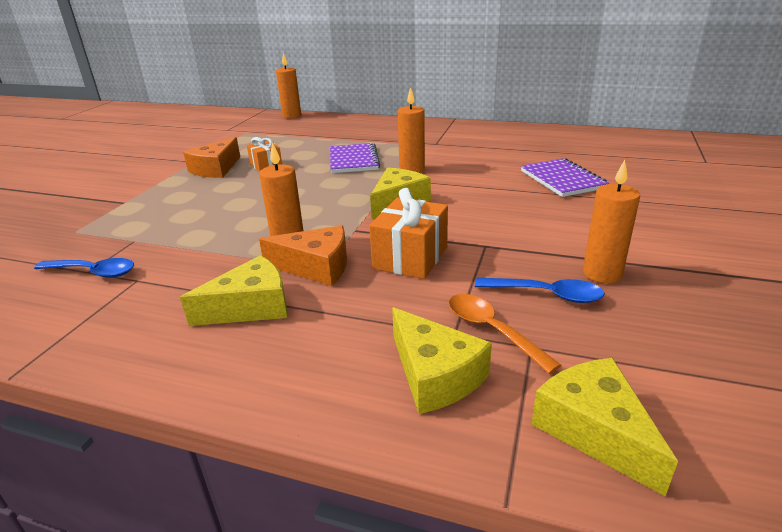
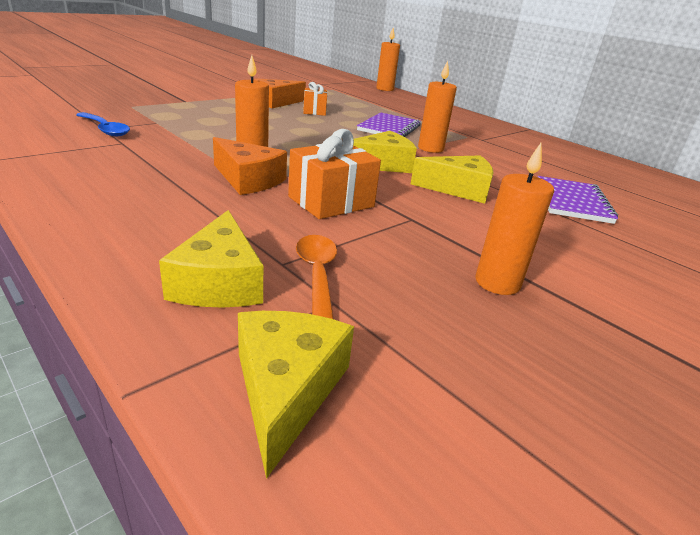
camera: 25 degrees right, 0 degrees up
yellow cheese [180,255,287,326] -> yellow cheese moved to [411,156,494,204]
blue spoon [475,278,605,303] -> none

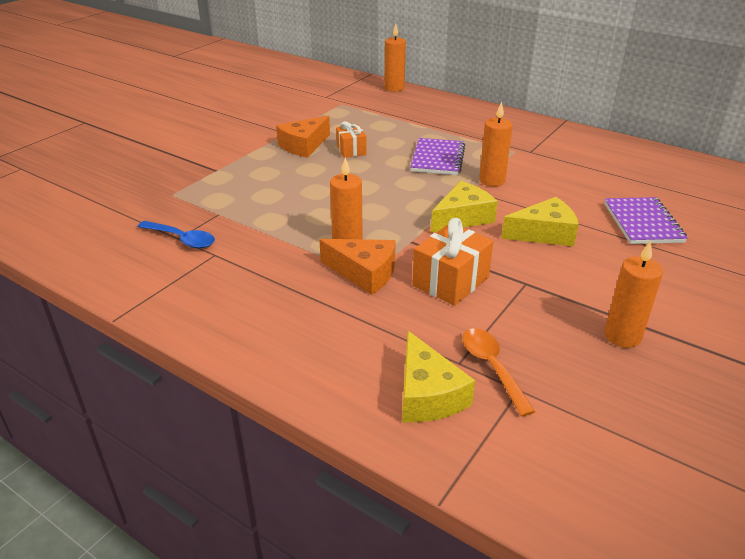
camera: 10 degrees left, 5 degrees up
yellow cheese [238,311,354,479] -> none

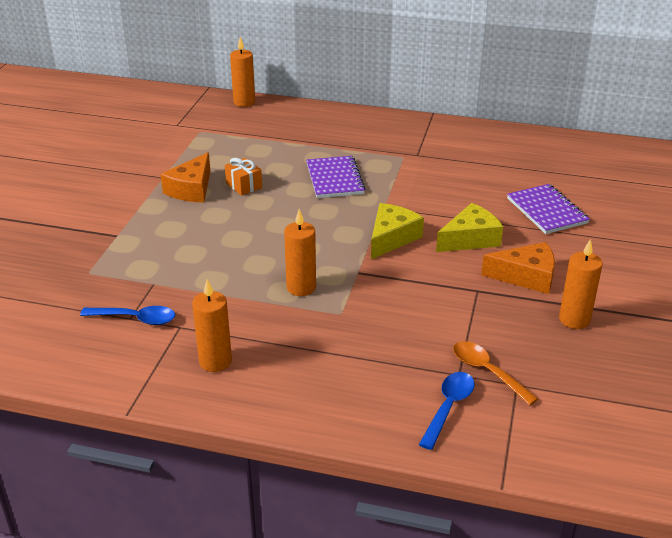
camera: 20 degrees left, 0 degrees up
orange cheese [319,239,396,295] -> orange cheese moved to [481,242,555,294]
yellow cheese [402,331,475,422] -> blue spoon [419,372,474,450]
orange gift [412,218,493,306] -> none
orange candle [479,101,513,187] -> orange candle moved to [192,279,232,372]

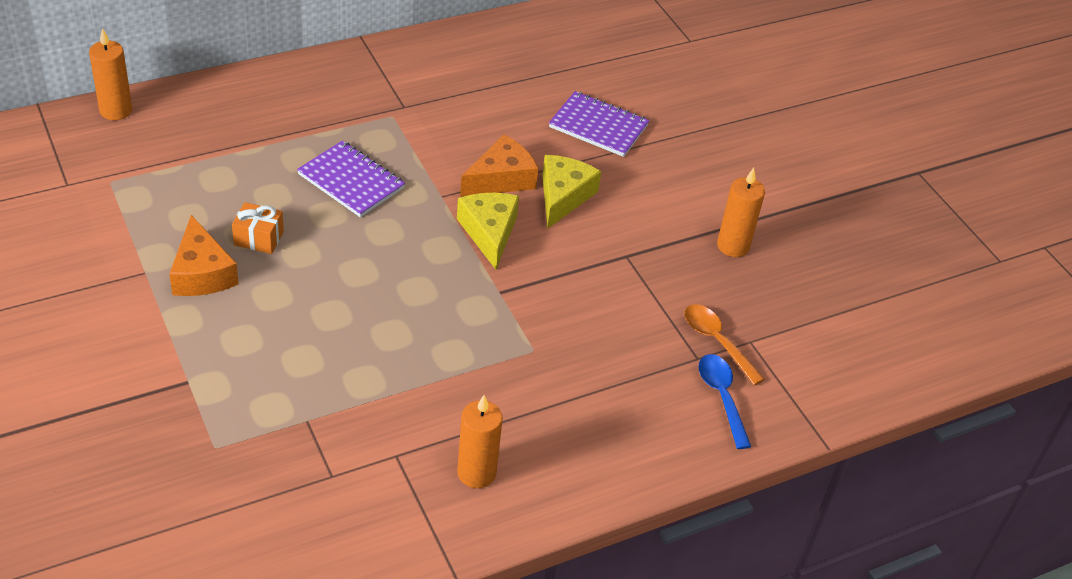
camera: 45 degrees left, 10 degrees up
blue spoon [80,306,175,325] -> none
orange candle [284,209,316,296] -> none
orange spoon [453,341,538,405] -> orange spoon turned 45 degrees clockwise [685,304,765,385]
orange cheese [481,242,555,294] -> orange cheese moved to [460,135,538,197]

